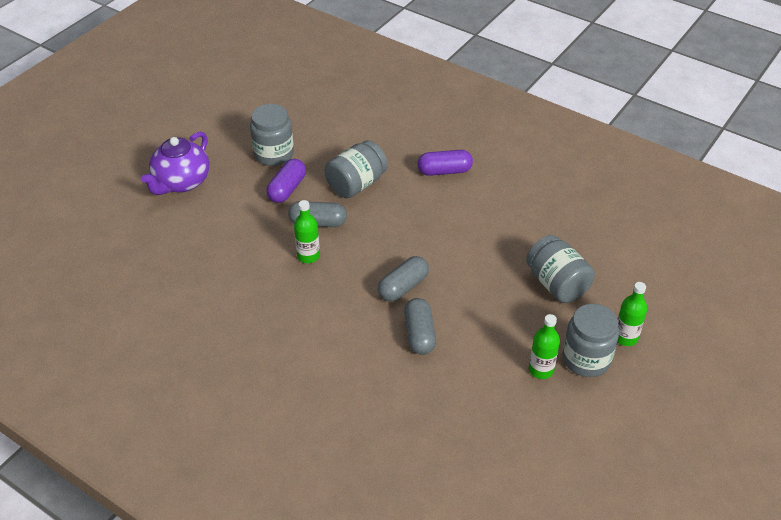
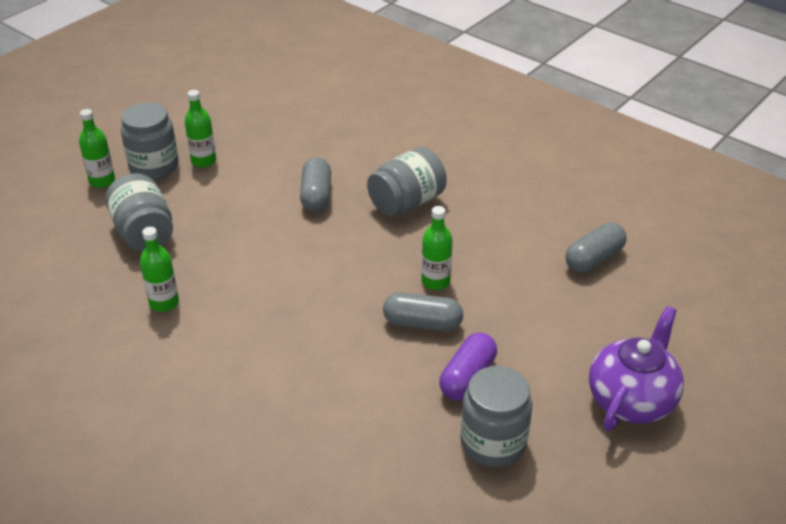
camera: 175 degrees left, 5 degrees down
grey jar [325,141,388,198] -> grey jar moved to [367,147,447,216]
grey capsule [378,256,429,302] -> grey capsule moved to [566,223,627,273]
purple capsule [418,150,473,176] -> none
none -> green bottle [140,227,179,312]

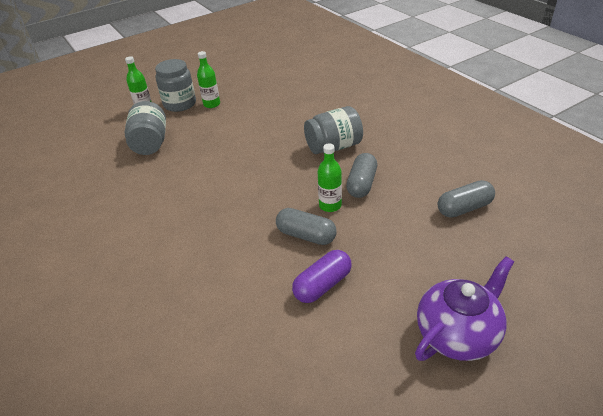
camera: 20 degrees right, 0 degrees up
green bottle [140,227,179,312] -> none
grey capsule [300,157,331,212] -> grey capsule moved to [346,153,377,198]
grey jar [460,366,532,467] -> none

